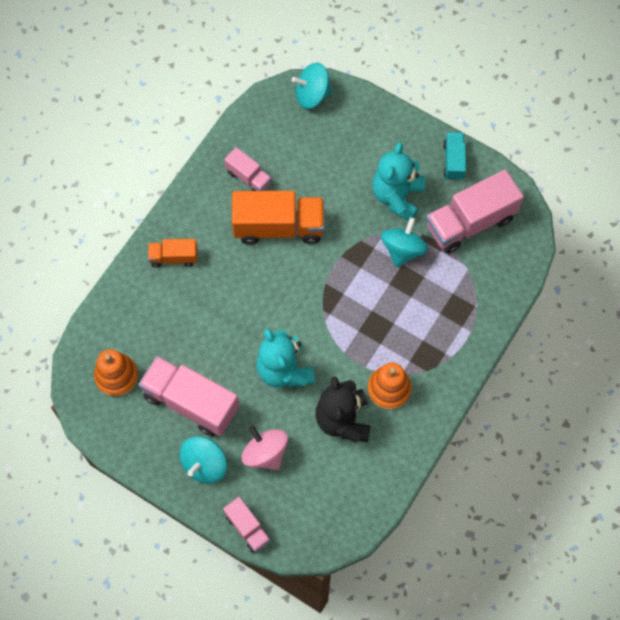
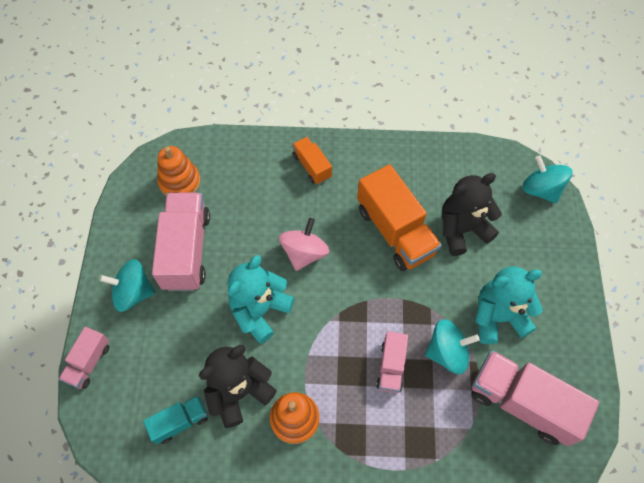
camera: 60 degrees right, 5 degrees down
pink truck [224,147,272,191] -> pink truck moved to [376,331,408,393]
pink spinning top [242,426,288,470] -> pink spinning top moved to [279,218,330,271]
turquoise truck [443,132,466,180] -> turquoise truck moved to [143,395,208,444]
none -> black teddy bear [442,173,502,256]

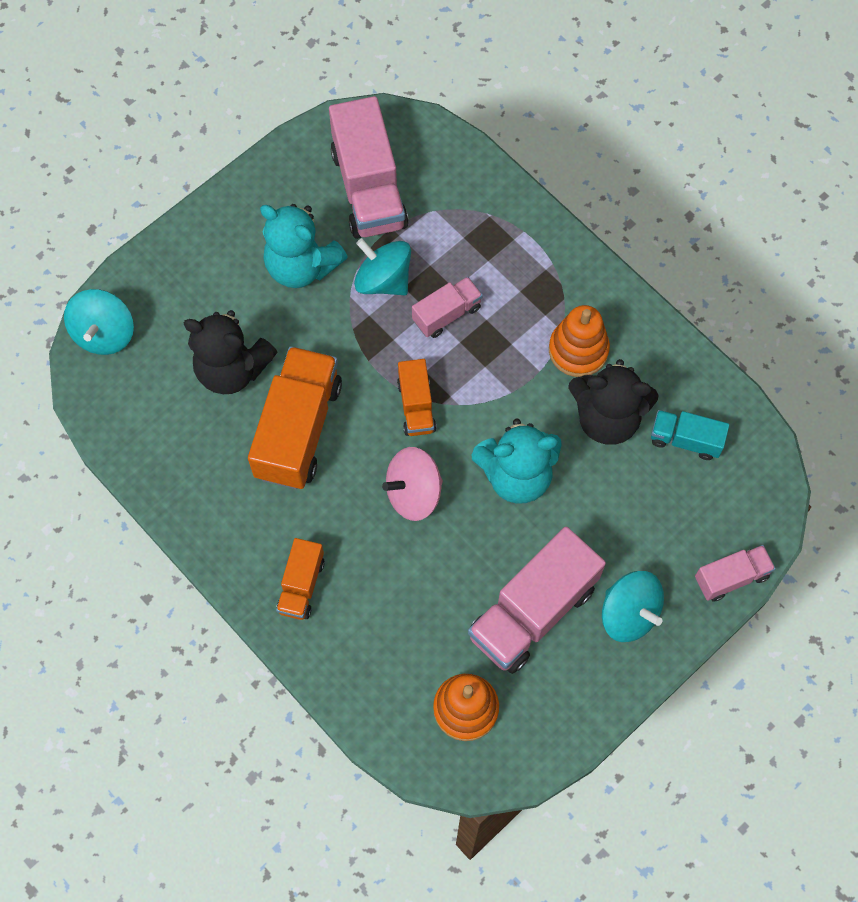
camera: 135 degrees left, 5 degrees up
none -> orange truck [397,359,436,436]

